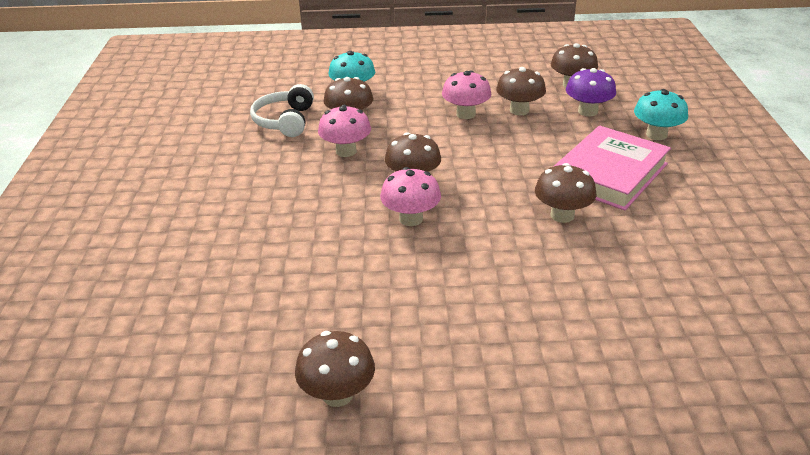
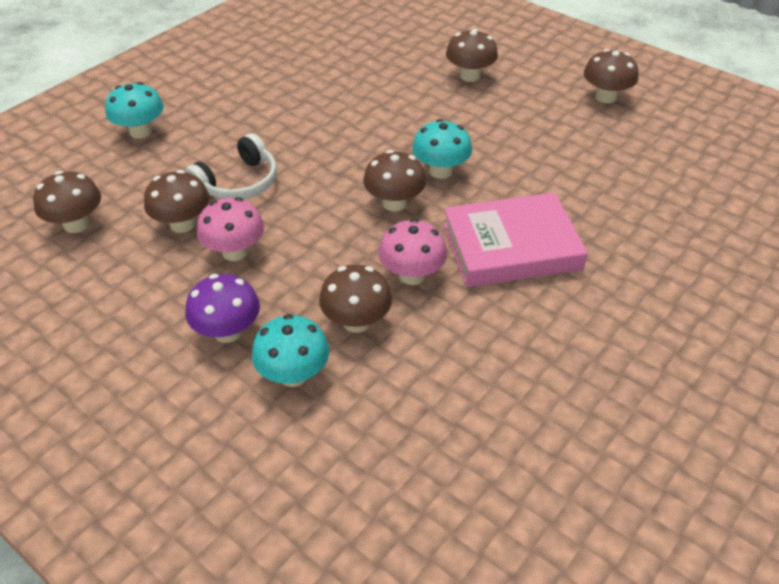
camera: 140 degrees left, 10 degrees up
white headphones [250,84,314,137] -> white headphones moved to [185,133,277,199]
pink mushroom [380,167,441,226] -> turquoise mushroom [412,119,472,179]
brown mushroom [535,163,596,223] -> brown mushroom moved to [446,29,498,82]
pink book [553,126,671,210] -> pink book moved to [443,192,588,287]
purple mushroom [566,68,616,117] -> purple mushroom moved to [185,274,260,343]

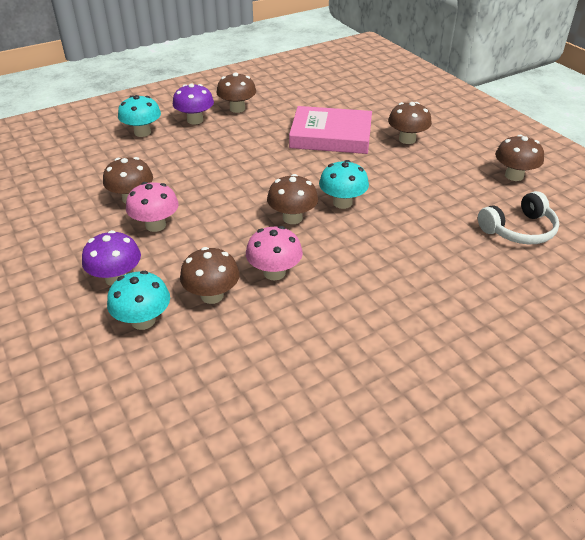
camera: 20 degrees right, 5 degrees down
brown mushroom [33,171,101,233] -> brown mushroom moved to [216,72,256,113]
white headphones [185,133,277,199] -> white headphones moved to [478,191,559,244]
pink book [443,192,588,287] -> pink book moved to [289,106,372,154]
none -> purple mushroom [173,84,214,125]

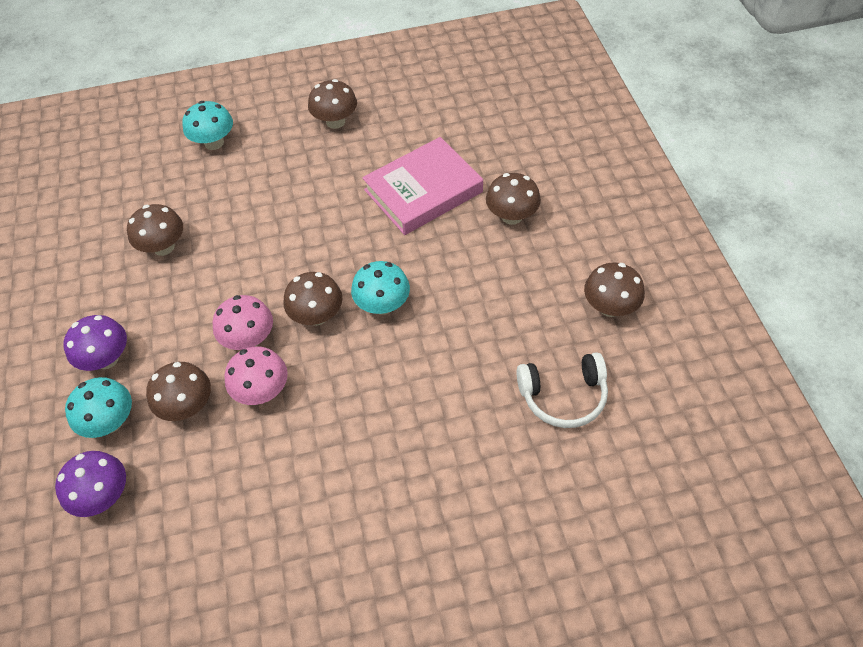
camera: 20 degrees right, 15 degrees up
pink mushroom [126,182,179,232] -> pink mushroom moved to [213,295,273,350]
purple mushroom [173,84,214,125] -> purple mushroom moved to [55,451,126,517]
pink book [289,106,372,154] -> pink book turned 60 degrees counterclockwise [362,137,483,235]

